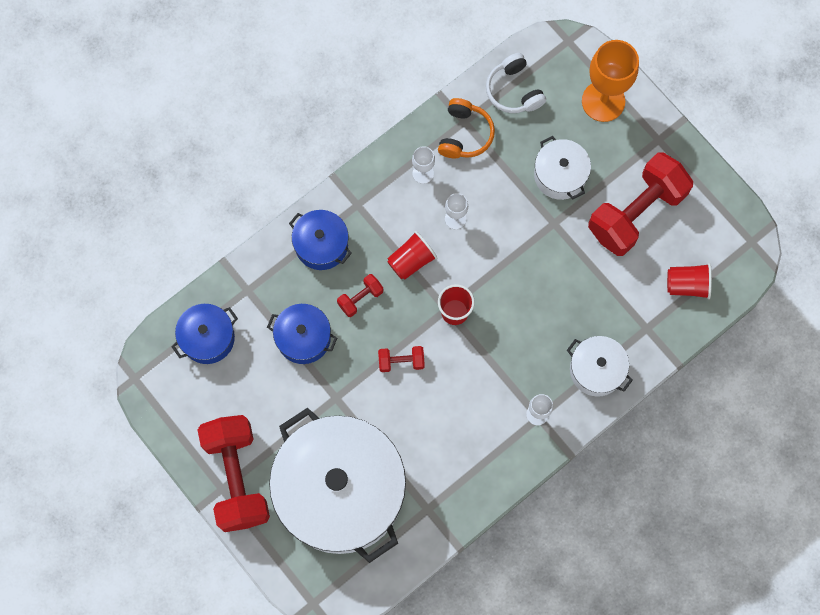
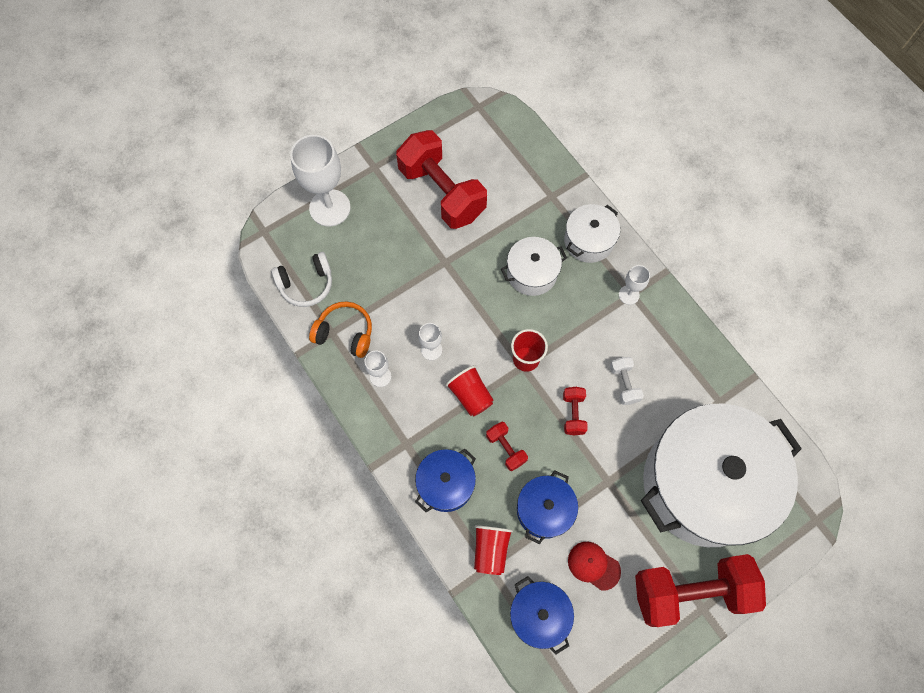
camera: 85 degrees left, 5 degrees down
white pot [534,136,591,200] -> white pot moved to [501,237,567,296]
orange goblet [582,40,639,122] -> white goblet [290,135,351,226]
red cup [667,263,712,299] -> red cup moved to [474,525,513,575]
none -> red cap [568,542,621,591]
none -> white dumbbell [610,357,644,405]

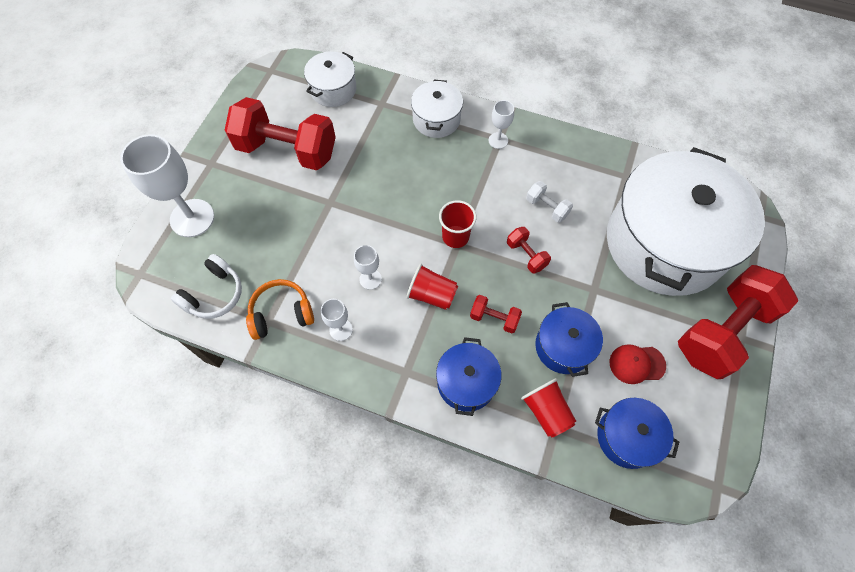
camera: 35 degrees left, 5 degrees down
white pot [501,237,567,296] -> white pot moved to [304,51,356,107]

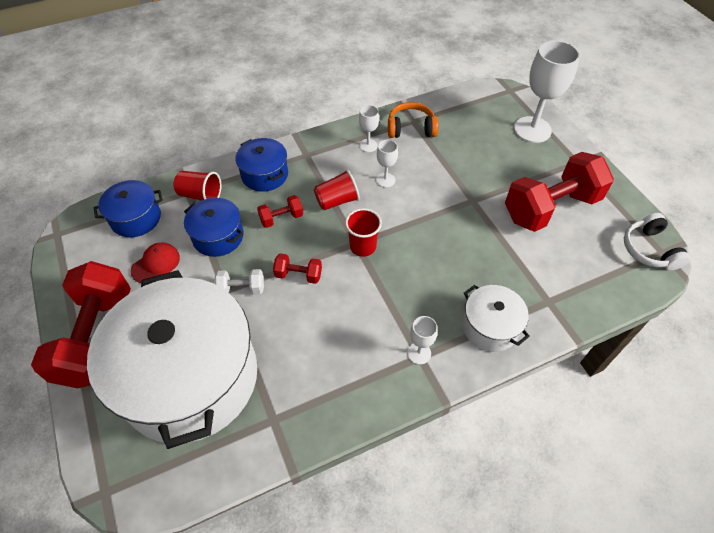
camera: 135 degrees right, 10 degrees down
white headphones [171,254,242,319] -> white headphones moved to [624,213,691,271]
orange headphones [246,279,314,340] -> orange headphones turned 120 degrees counterclockwise [388,102,438,138]
white pot [304,51,356,107] -> none
white dumbbell [526,181,573,223] -> white dumbbell moved to [214,269,264,294]

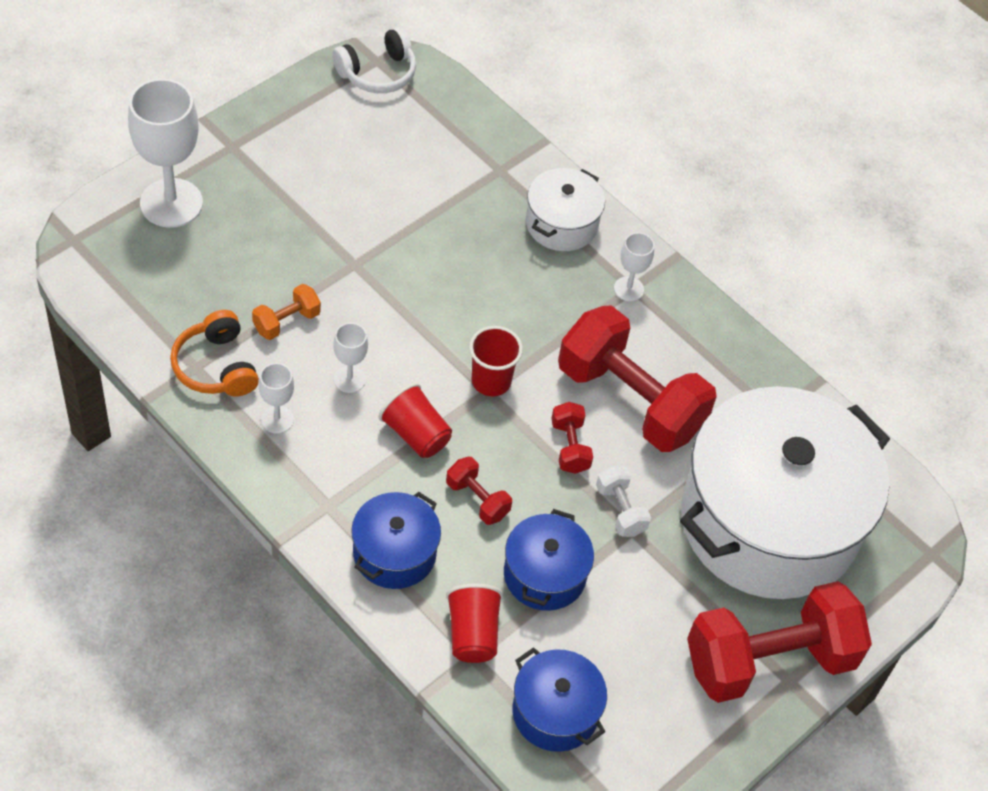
camera: 115 degrees left, 0 degrees up
red cap [131,243,180,283] -> none
red dumbbell [505,152,614,232] -> red dumbbell moved to [558,305,717,452]
none -> orange dumbbell [252,284,321,340]

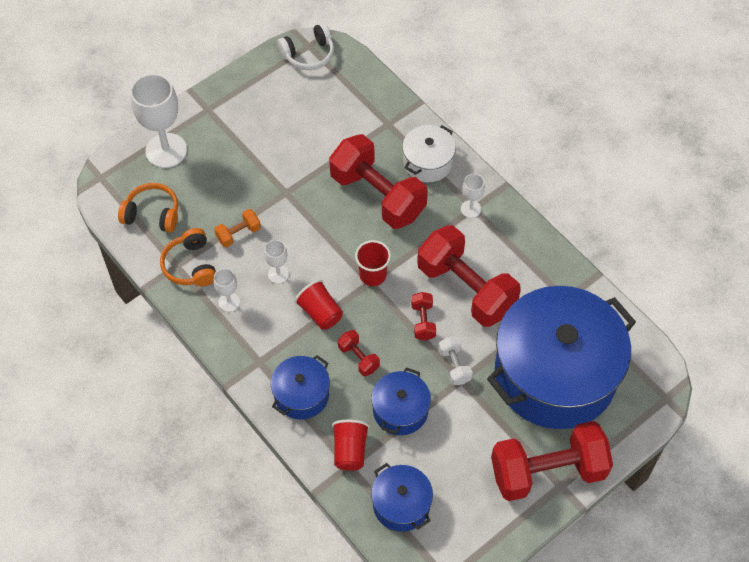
camera: 10 degrees right, 5 degrees up
white pot [680,386,890,599] -> blue pot [487,286,636,429]
none -> orange headphones [118,183,178,232]
none -> red dumbbell [329,134,428,229]

